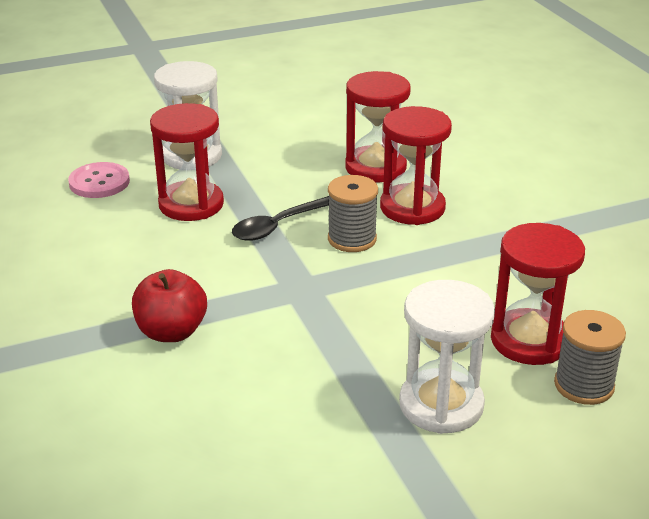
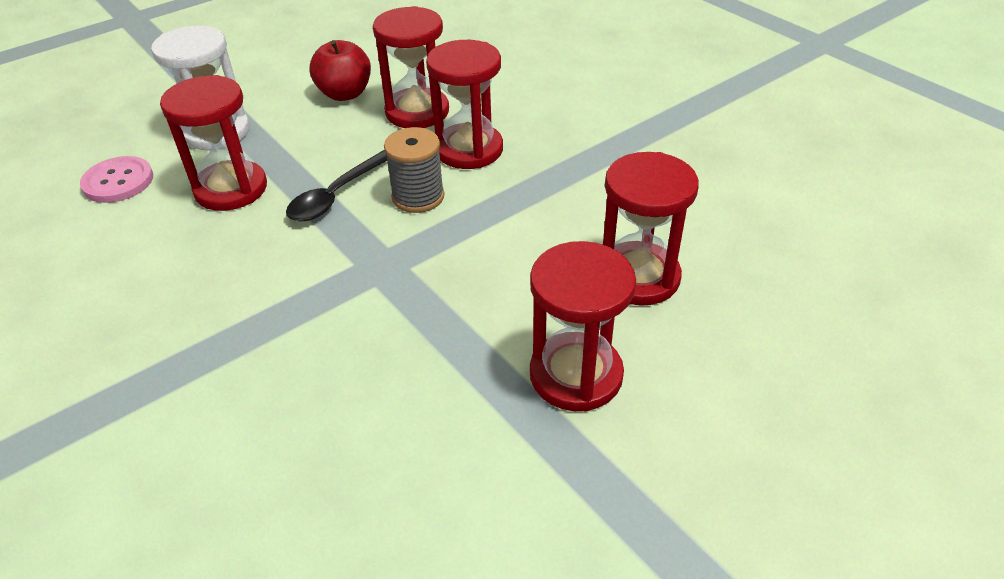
camera: 15 degrees left, 10 degrees up
red apple [132,269,207,342] -> red apple moved to [309,40,371,101]
white hourglass [399,280,495,434] -> red hourglass [530,241,636,411]
grey spool [554,310,626,405] -> none

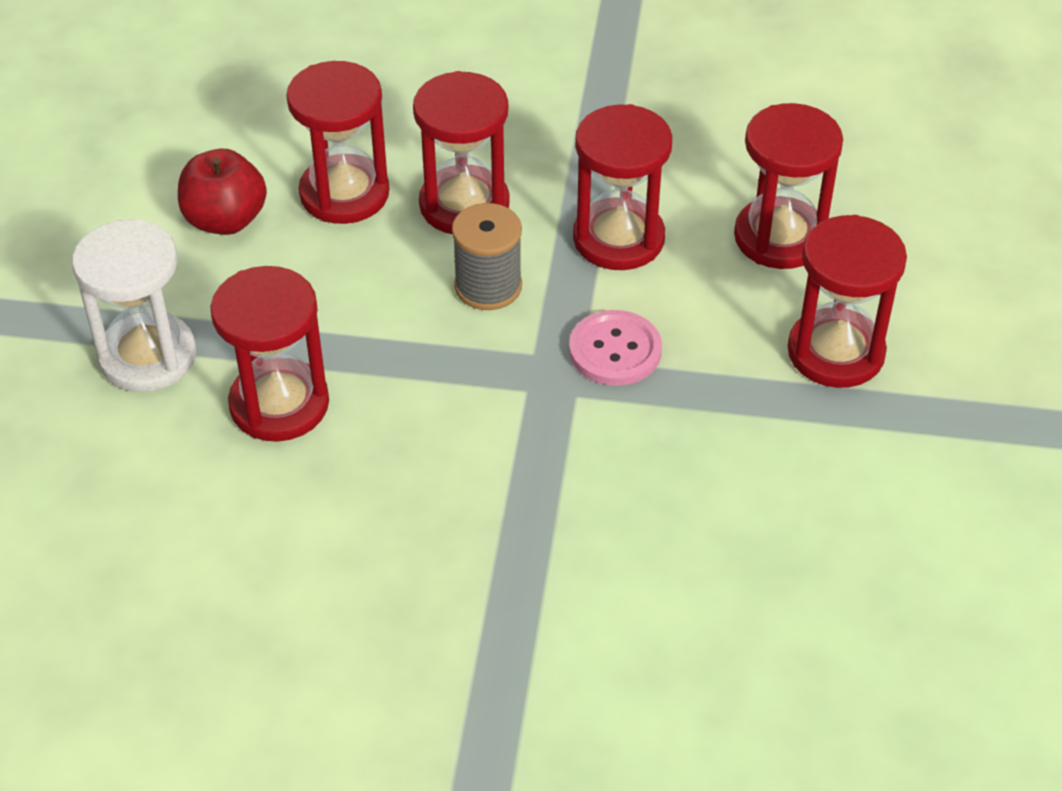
camera: 45 degrees left, 5 degrees up
pink button [80,156,153,203] -> pink button moved to [569,310,662,386]
black spoon [286,150,387,221] -> none
none -> red hourglass [573,104,672,270]

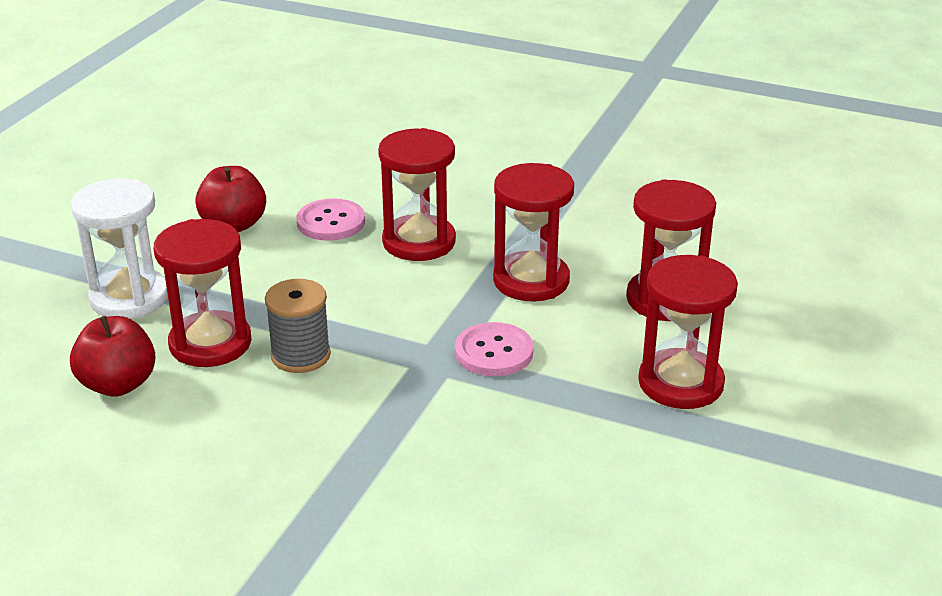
camera: 15 degrees right, 15 degrees down
red hourglass [286,61,389,224] -> pink button [296,198,365,241]
grey spool [452,203,522,310] -> grey spool moved to [265,279,331,373]
none -> red apple [70,316,156,397]

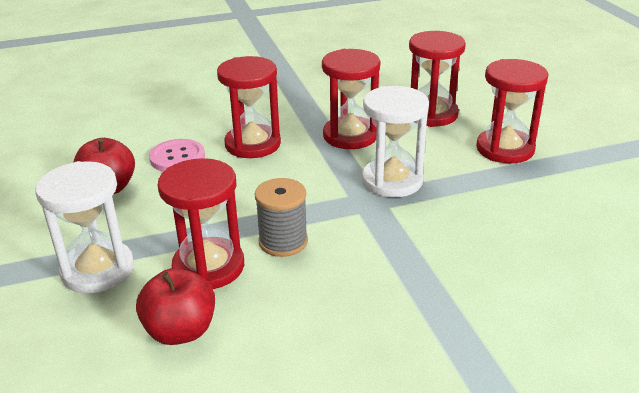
camera: 40 degrees left, 0 degrees up
pink button [455,322,534,376] -> white hourglass [362,86,429,197]

